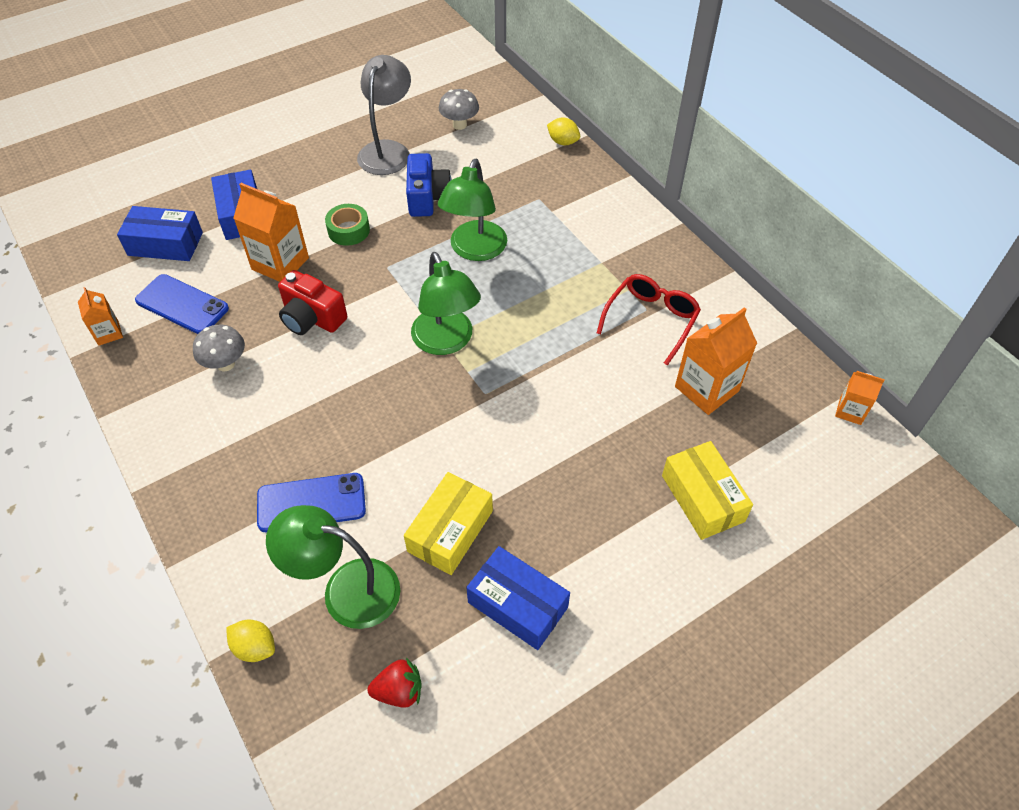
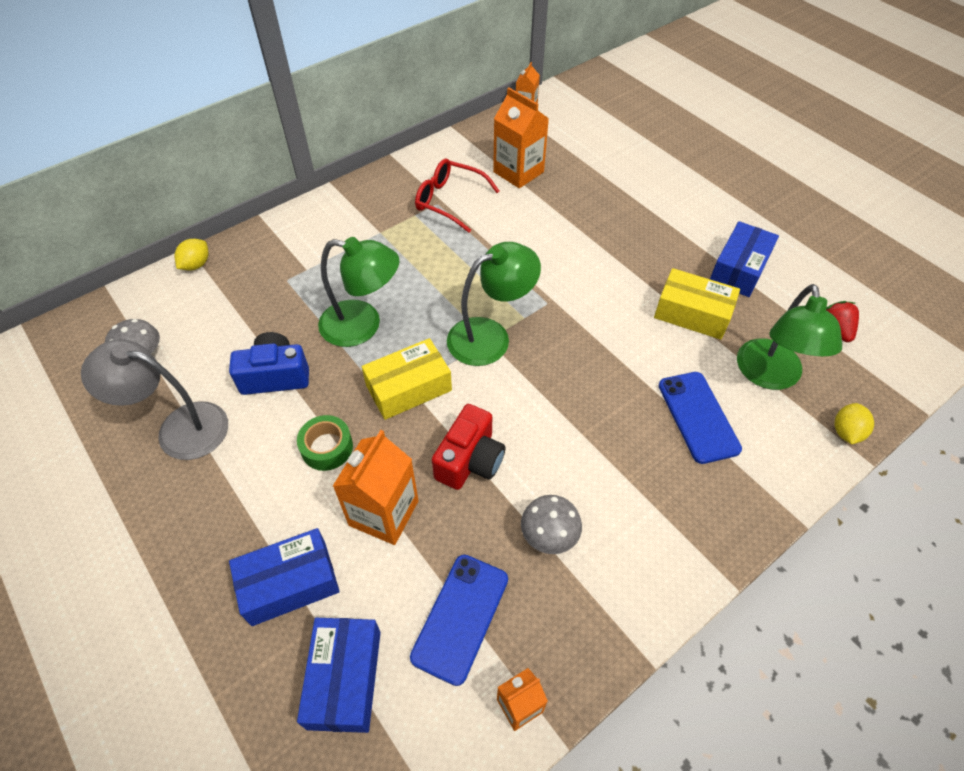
camera: 95 degrees left, 0 degrees up
yellow box [662,441,753,540] -> yellow box moved to [362,338,452,420]

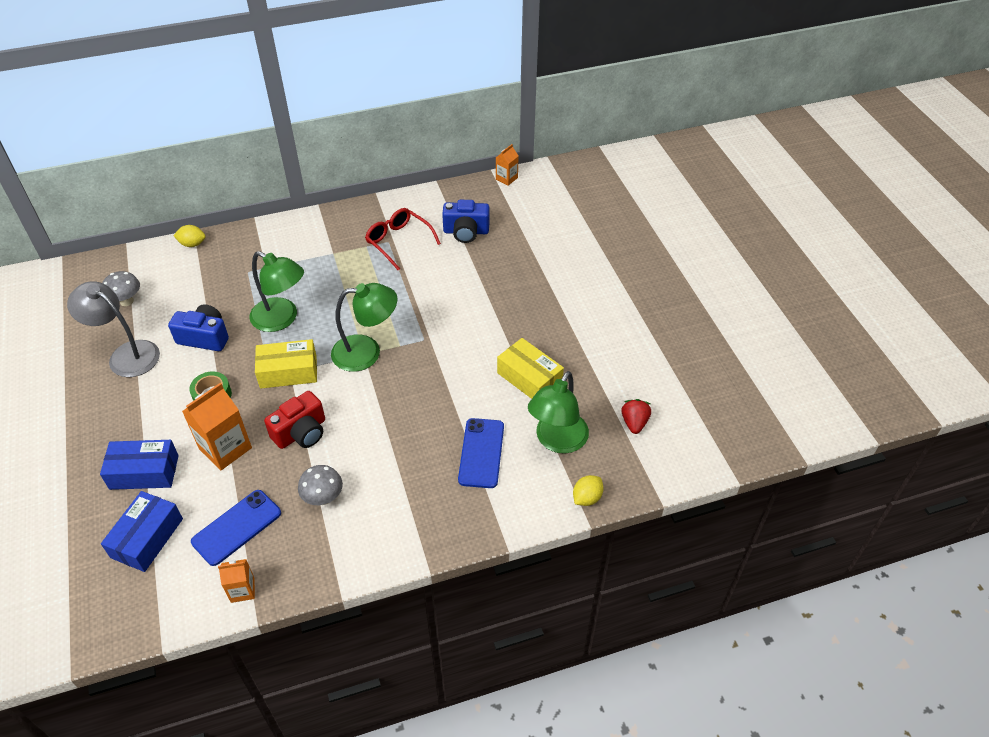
camera: 20 degrees right, 5 degrees down
yellow lemon [174,239,208,270] -> yellow lemon turned 45 degrees clockwise [173,225,206,247]
orange carton [493,88,549,188] -> blue camera [442,200,489,243]
blue box [710,221,779,297] -> none

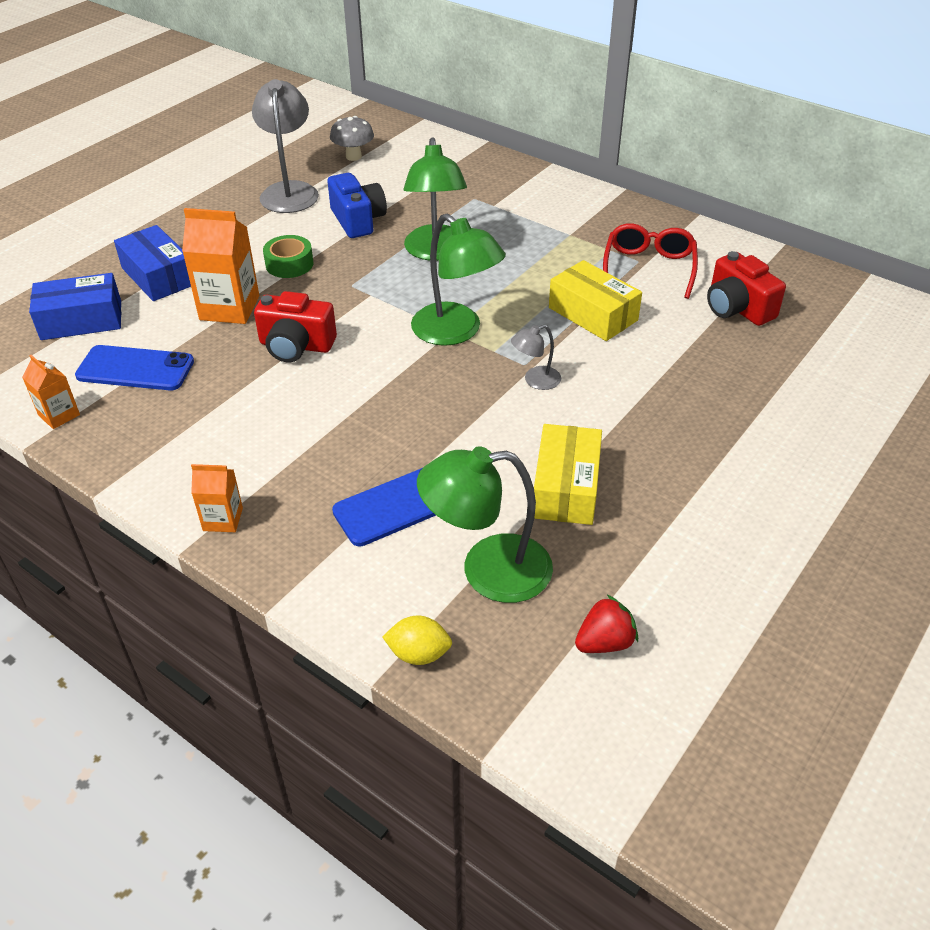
camera: 55 degrees right, 5 degrees down
yellow lemon [173,225,206,247] -> none
yellow box [255,339,317,389] -> yellow box moved to [549,260,642,341]
grey mushroom [298,465,343,505] -> none
blue camera [442,200,489,243] -> red camera [707,251,786,326]
orange carton [496,144,519,186] -> orange carton moved to [191,464,243,532]
none -> grey lamp [511,325,561,390]

